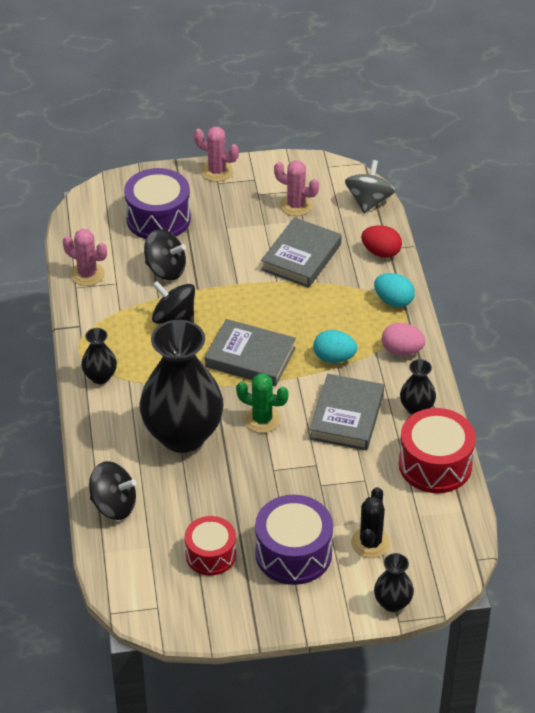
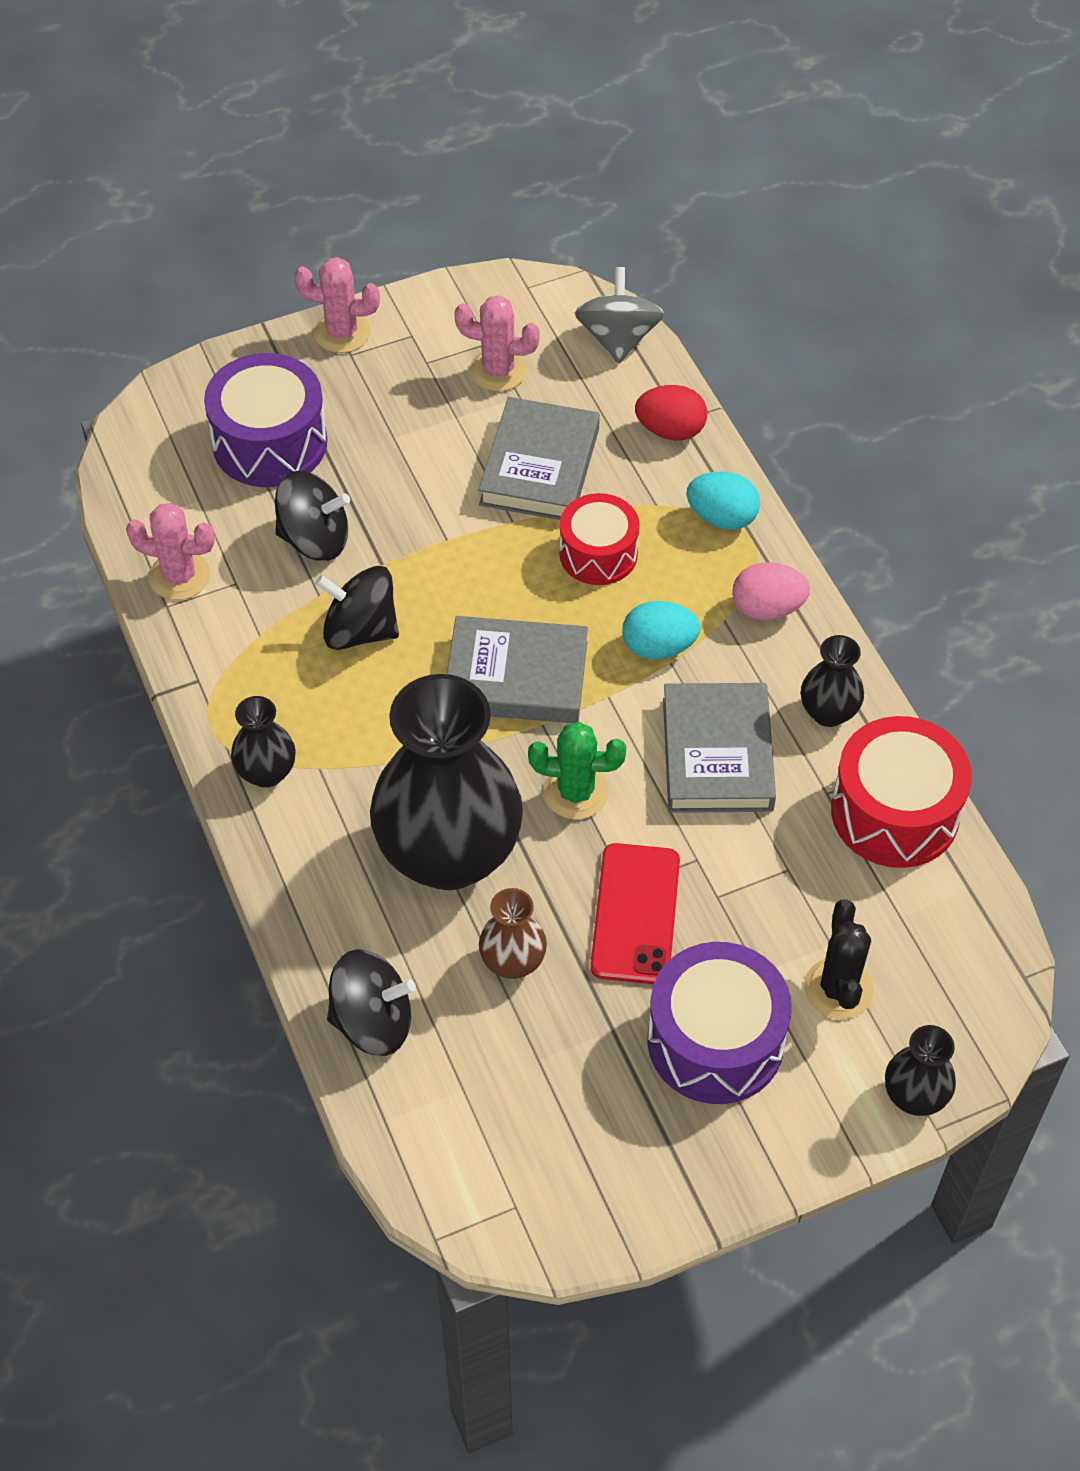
camera: 15 degrees left, 10 degrees up
red drum [185,516,236,575] -> red drum moved to [559,493,640,585]
none -> brown vase [479,888,547,979]
none -> red phone [590,843,680,984]

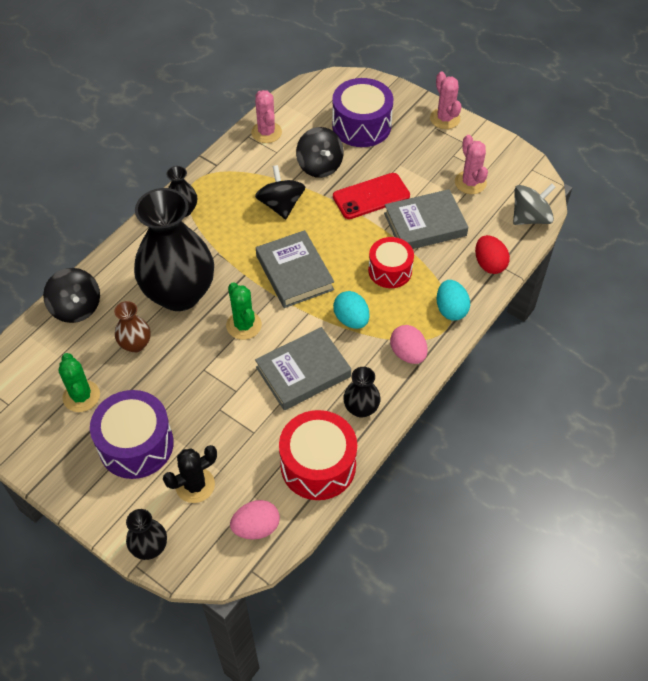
camera: 60 degrees right, 0 degrees up
red phone [590,843,680,984] -> red phone moved to [333,173,410,219]
none -> green cactus [59,353,100,412]
none -> pink egg [230,500,280,539]

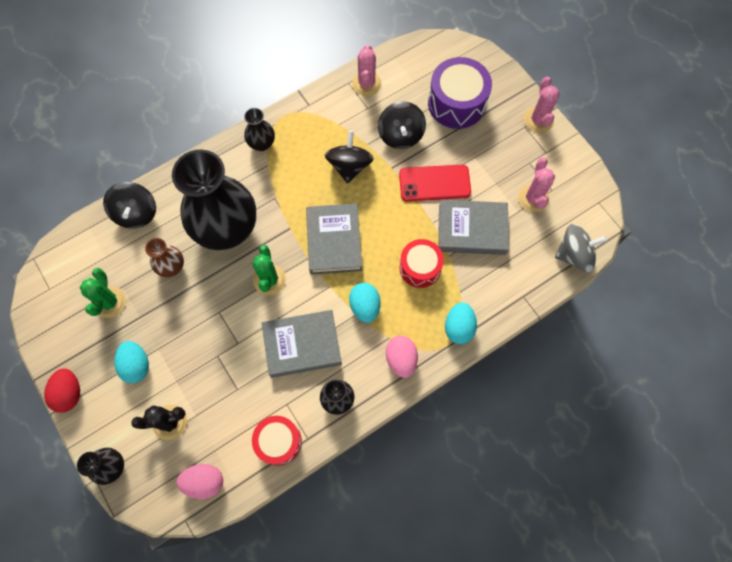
camera: 20 degrees right, 15 degrees up
purple drum [90,390,174,479] -> turquoise egg [114,341,149,383]
red drum [279,410,357,500] -> red drum [252,416,302,466], size x0.66
red egg [475,235,510,274] -> red egg moved to [44,368,80,413]

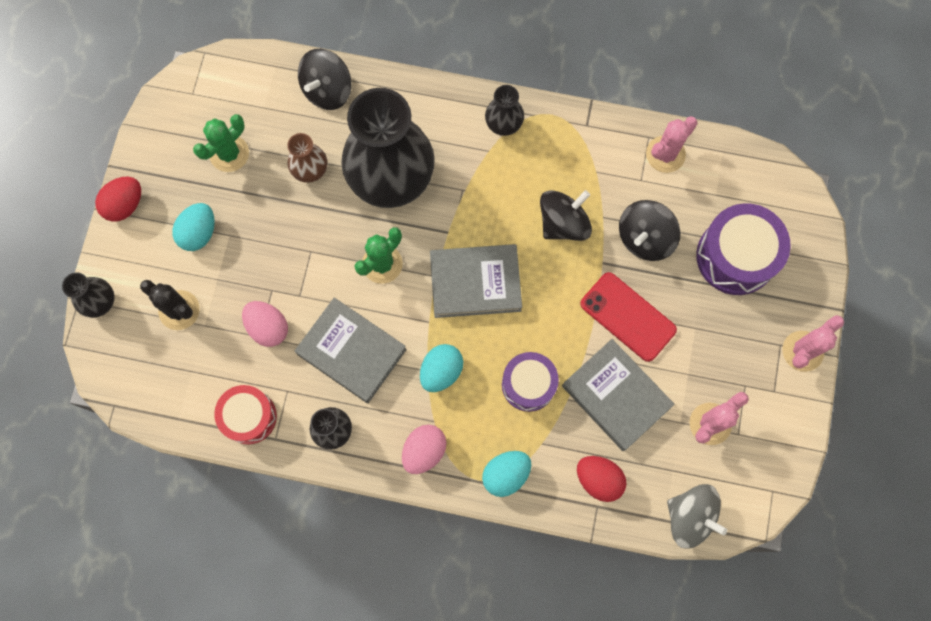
camera: 45 degrees right, 5 degrees up
pink egg [177,464,223,499] -> pink egg moved to [242,301,288,347]
grey book [306,203,362,275] -> grey book turned 45 degrees clockwise [430,244,522,318]
red drum [399,239,444,288] -> purple drum [502,352,559,412]
none -> red egg [577,456,627,502]

